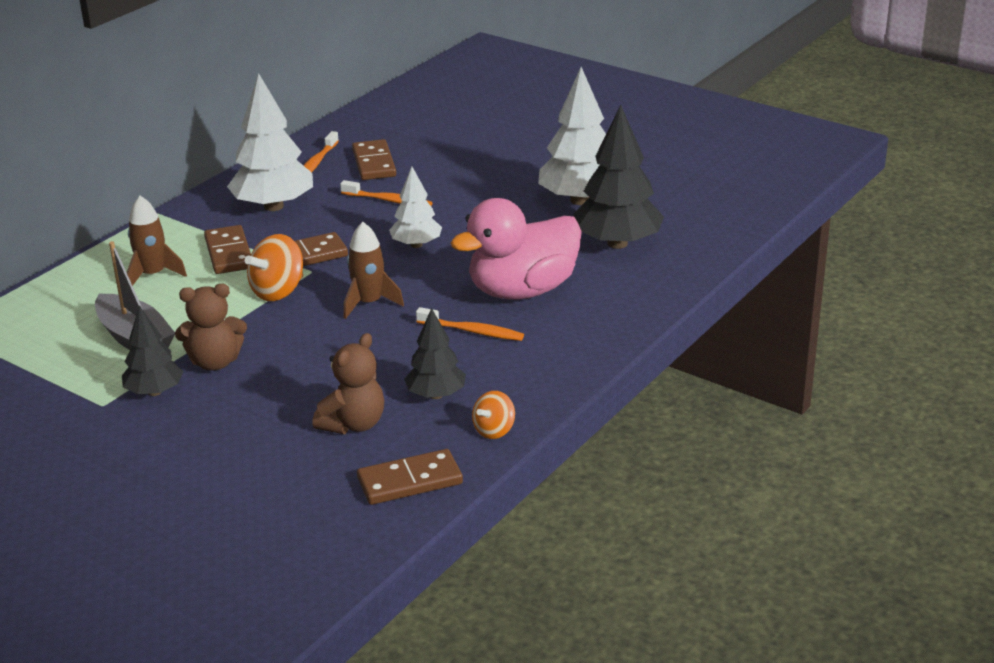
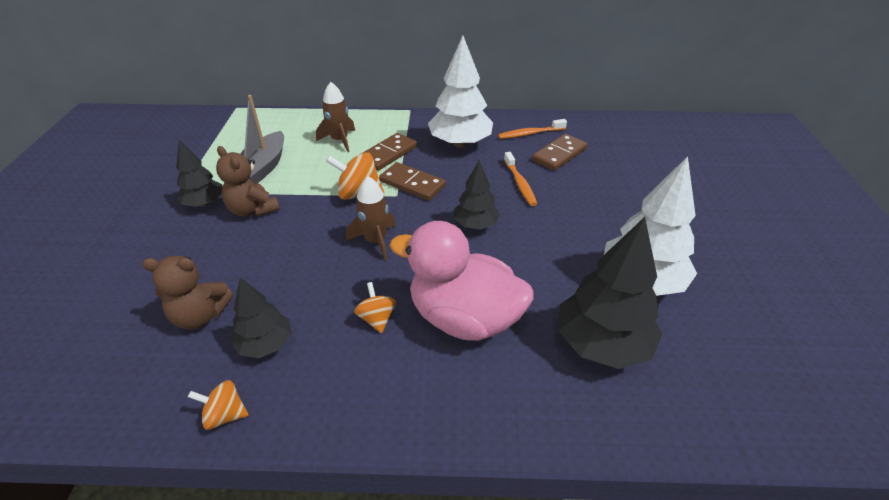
camera: 55 degrees right, 10 degrees up
brown domino [357,449,463,505] -> none
white tree [389,167,442,248] -> black tree [454,160,500,229]
orange toothbrush [416,307,524,341] -> orange spinning top [354,282,396,333]

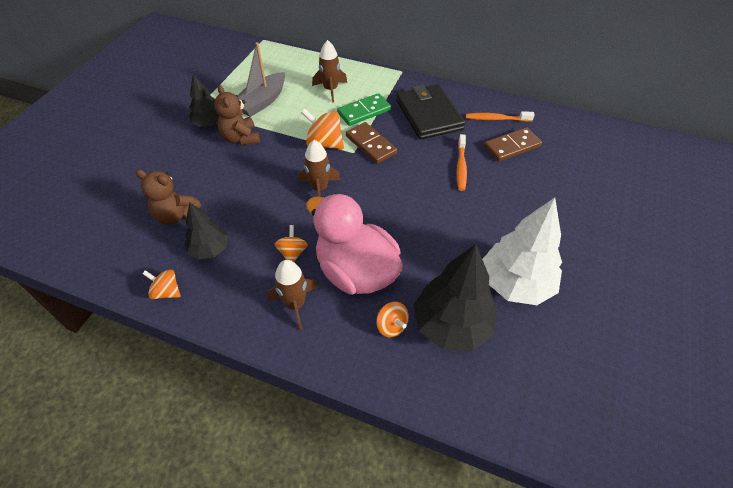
camera: 20 degrees right, 10 degrees up
brown domino [359,133,417,171] -> green domino [337,93,391,126]
white tree [428,36,493,148] -> black wallet [396,84,465,140]
black tree [454,160,500,229] -> none
none -> brown rocket [267,260,318,330]
none -> orange spinning top [376,302,409,337]

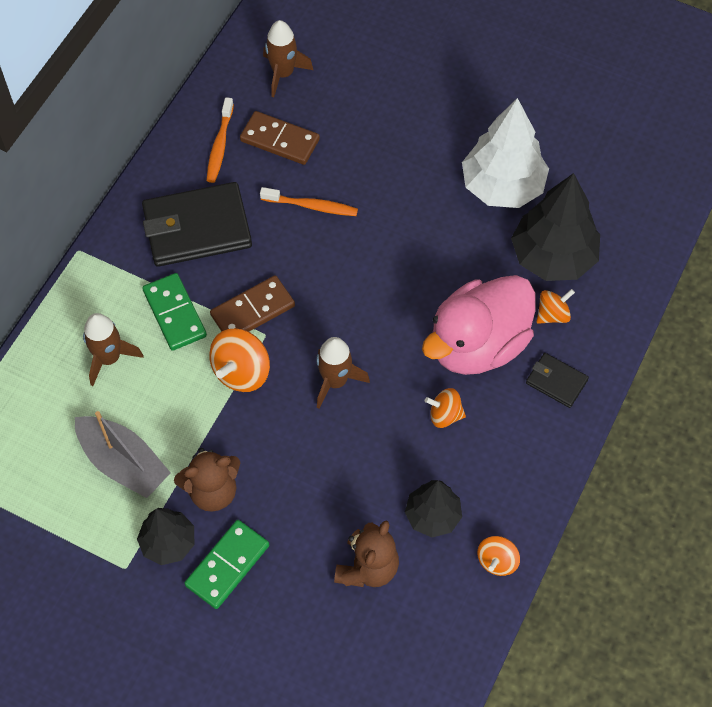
camera: 85 degrees left, 10 degrees up
brown rocket [267,260,318,330] -> brown rocket moved to [263,20,313,97]
brown domino [484,127,542,162] -> brown domino turned 45 degrees counterclockwise [240,111,320,165]
none -> green domino [184,520,269,609]
none -> black wallet [526,353,589,408]

